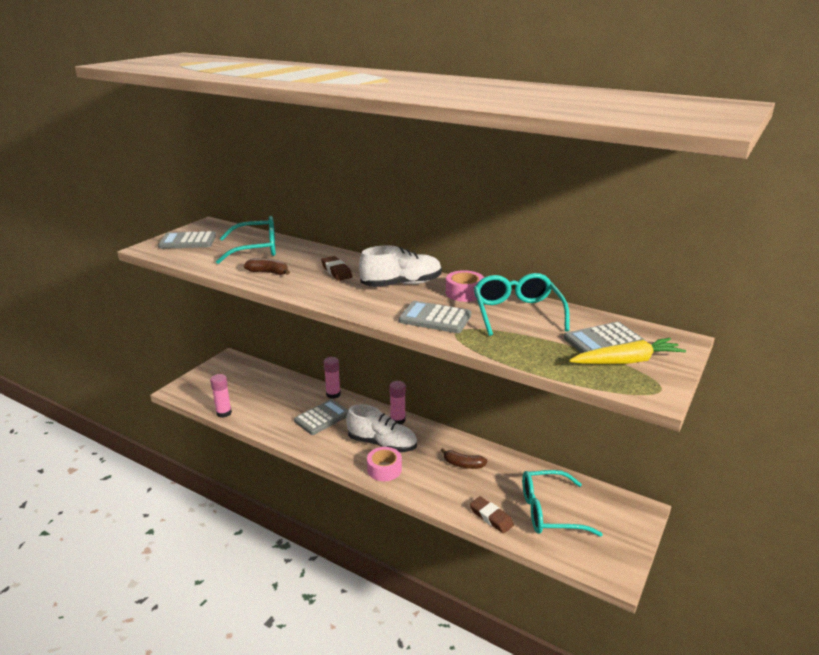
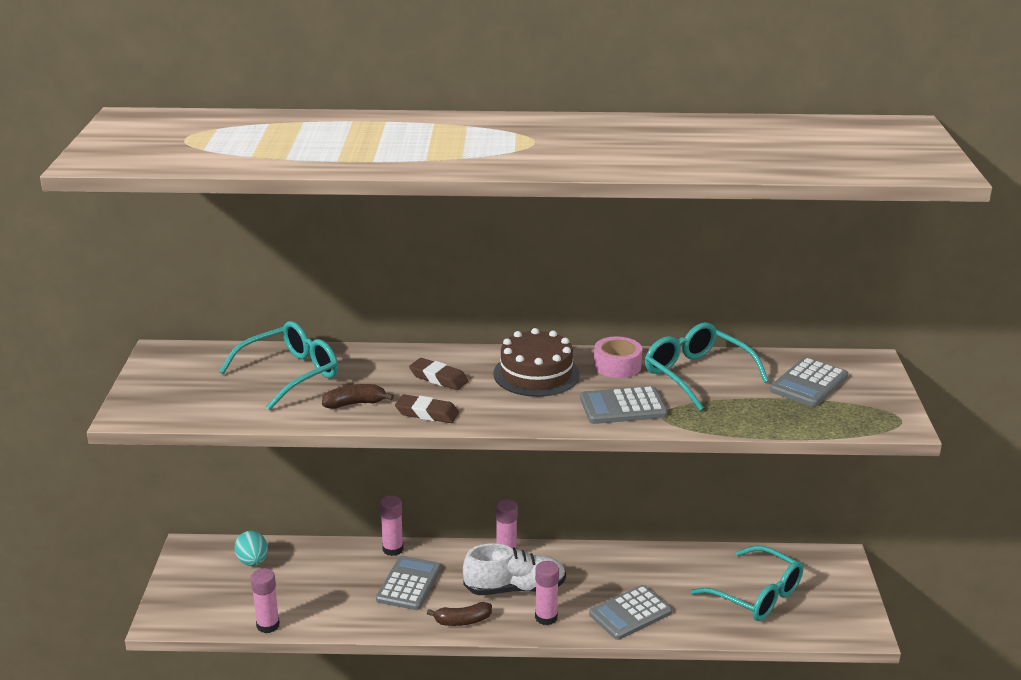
camera: 30 degrees left, 0 degrees up
grey calculator [158,231,216,249] -> grey calculator moved to [589,585,672,640]
white shoe [359,245,442,287] -> brown cake [493,328,580,397]
pink tape [367,447,402,481] -> pink glue stick [535,561,559,625]
brown banana [441,448,487,469] -> brown banana moved to [427,602,492,626]
brown eraser [470,496,514,534] -> brown eraser moved to [395,394,459,423]
turquoise glasses [522,470,603,536] -> turquoise glasses turned 105 degrees counterclockwise [691,546,803,621]
yellow carrot [569,338,686,364] -> none
none -> turquoise egg [234,531,268,566]

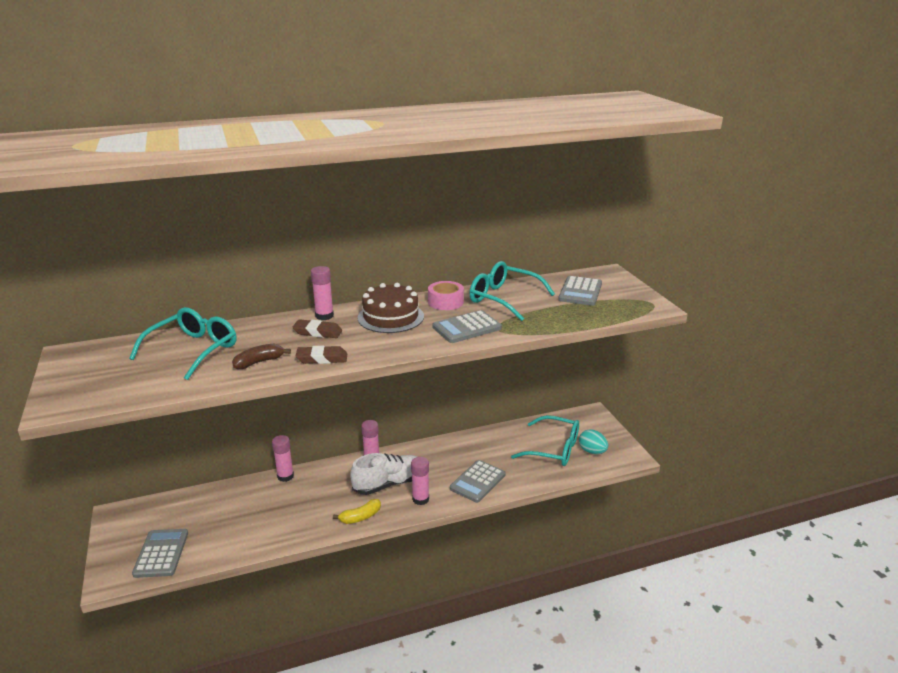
camera: 20 degrees left, 0 degrees up
turquoise egg [234,531,268,566] -> turquoise egg moved to [579,429,608,454]
pink glue stick [251,568,280,633] -> pink glue stick moved to [311,266,334,320]
grey calculator [376,556,441,610] -> grey calculator moved to [132,529,188,578]
brown banana [427,602,492,626] -> yellow banana [333,499,381,524]

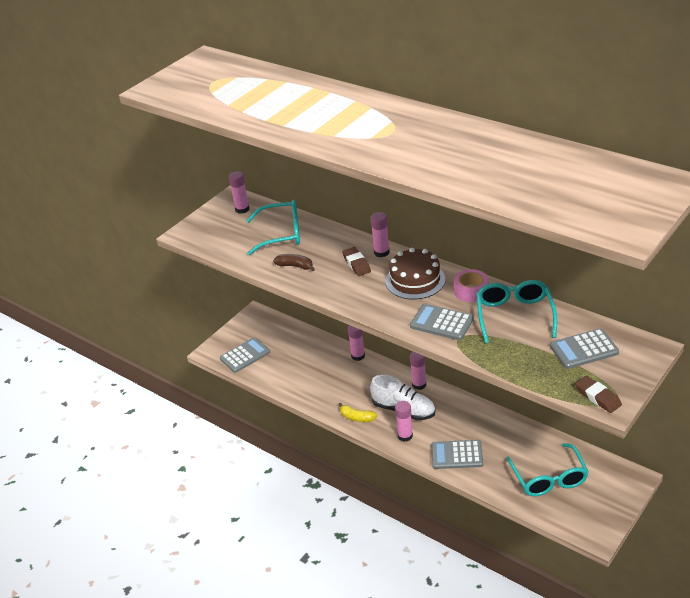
camera: 60 degrees right, 10 degrees up
brown eraser [296,346,347,364] -> brown eraser moved to [575,376,622,413]
turquoise egg [579,429,608,454] -> none
none -> pink glue stick [229,171,249,214]

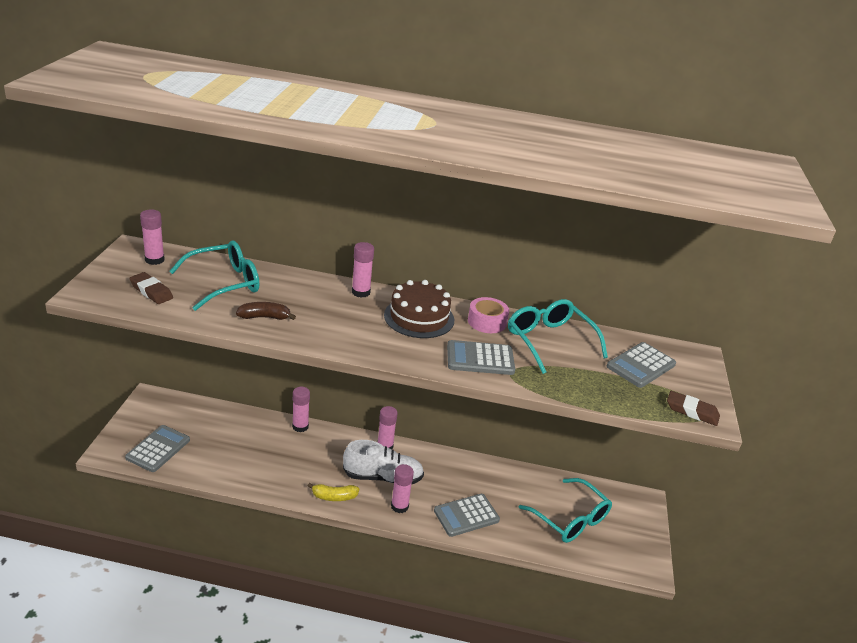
camera: 35 degrees left, 5 degrees down
brown eraser [342,247,371,276] -> brown eraser moved to [130,272,173,304]

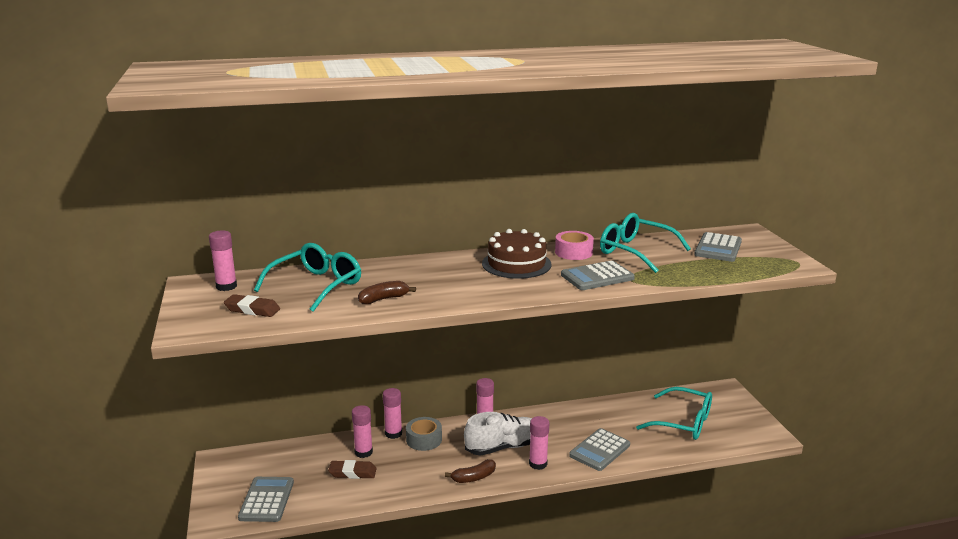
camera: 20 degrees left, 10 degrees down
yellow banana [308,483,359,501] -> brown banana [445,459,496,483]
pink glue stick [352,242,374,298] -> pink glue stick moved to [352,405,373,458]
brown eraser [667,391,720,426] -> brown eraser moved to [328,460,376,479]
none -> grey tape [406,417,442,451]

